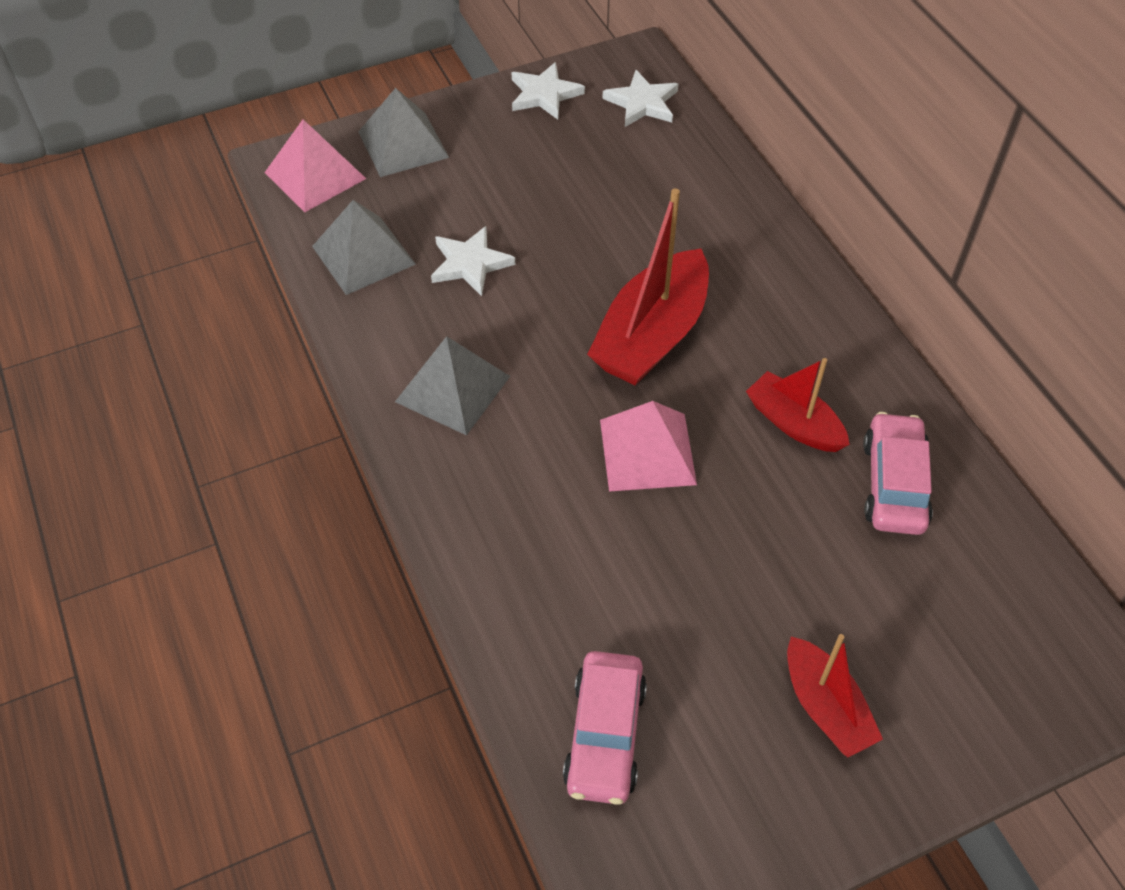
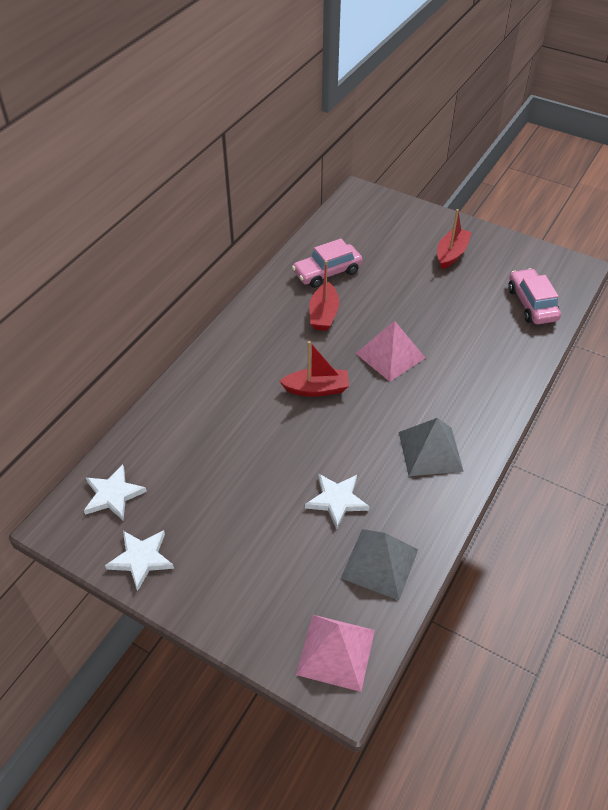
camera: 125 degrees left, 5 degrees down
grey pyramid [358,88,449,177] -> none
pink car [563,651,647,805] -> pink car turned 75 degrees counterclockwise [508,268,561,324]
red boat [587,188,709,385] -> red boat [279,341,349,397], size x0.60

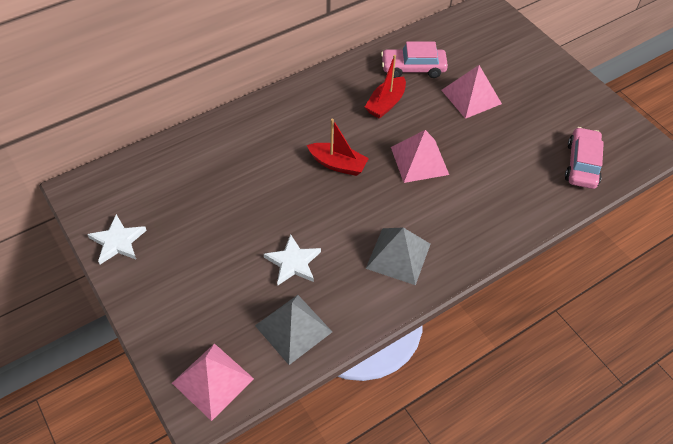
camera: 25 degrees right, 5 degrees up
white star [84,464,147,520] -> none
red boat [437,209,472,269] -> none
none -> pink pyramid [441,65,502,119]

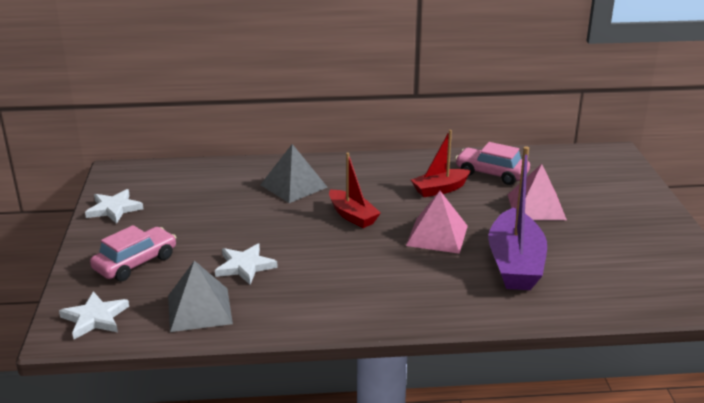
camera: 30 degrees right, 25 degrees down
pink pyramid [172,343,254,421] -> white star [59,291,129,339]
grey pyramid [366,228,430,285] -> grey pyramid moved to [260,144,328,203]
pink car [565,127,604,189] -> pink car moved to [90,225,177,281]
none -> purple boat [488,146,547,290]

